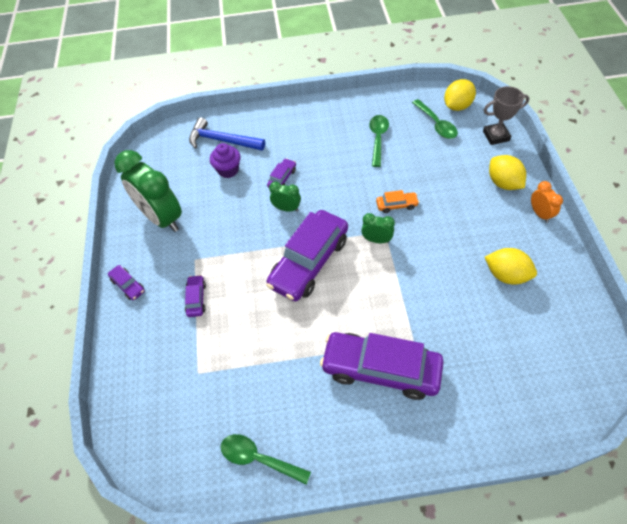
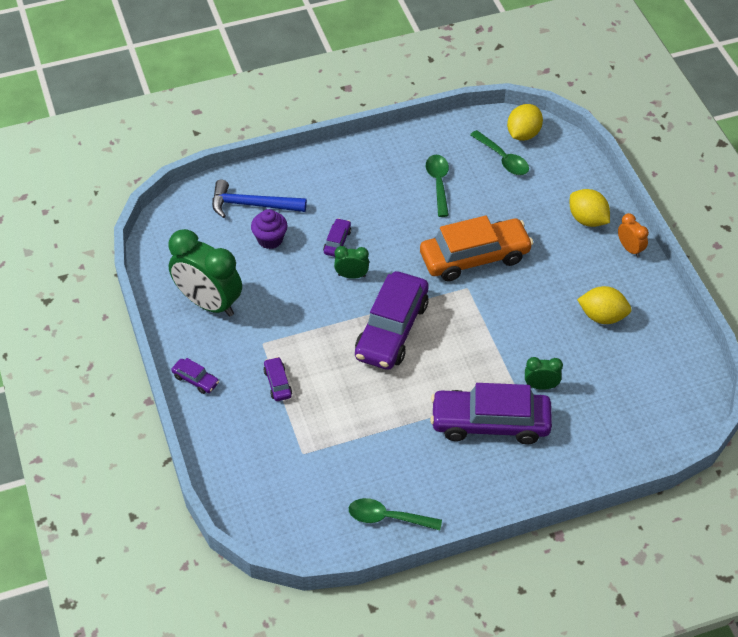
camera: 15 degrees left, 5 degrees down
green clock [361,213,395,243] -> green clock moved to [525,357,563,390]
orange car [376,190,419,213] -> orange car [420,216,533,281], size x2.36
grey trophy [483,86,529,145] -> none

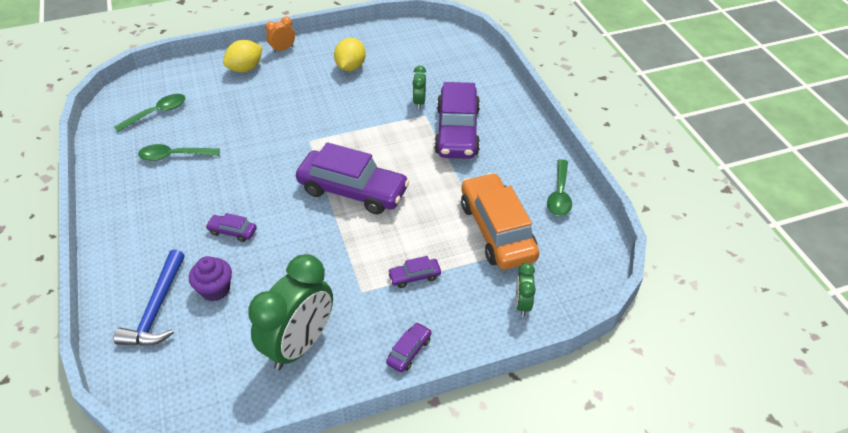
camera: 90 degrees left, 5 degrees down
green clock [334,246,369,279] -> green clock moved to [516,263,536,316]
orange car [420,216,533,281] -> orange car moved to [461,173,539,270]
yellow lemon [507,104,543,141] -> none

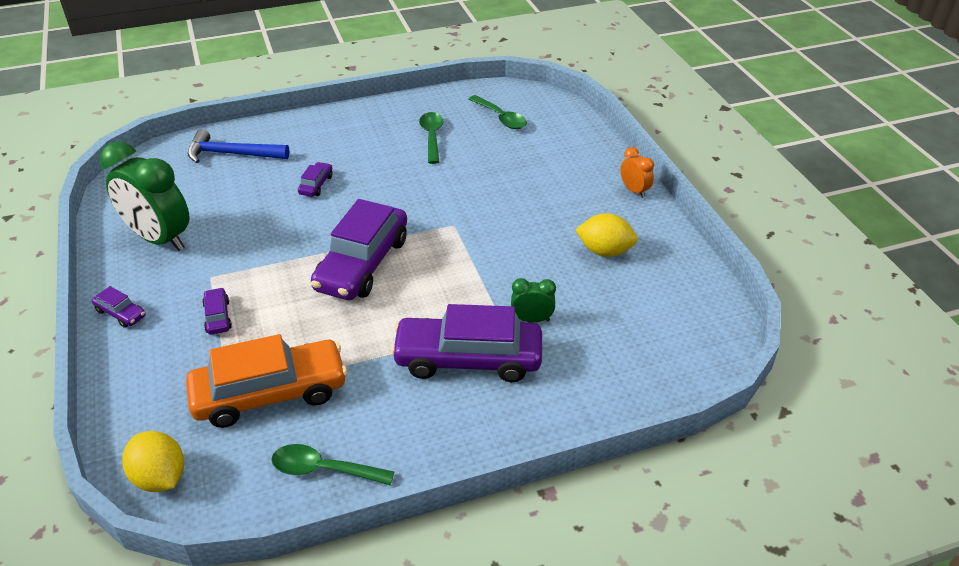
camera: 90 degrees right, 5 degrees down
purple cupcake [189,256,232,301] -> none
yellow lemon [223,40,262,72] -> yellow lemon moved to [122,431,184,492]
green clock [516,263,536,316] -> none

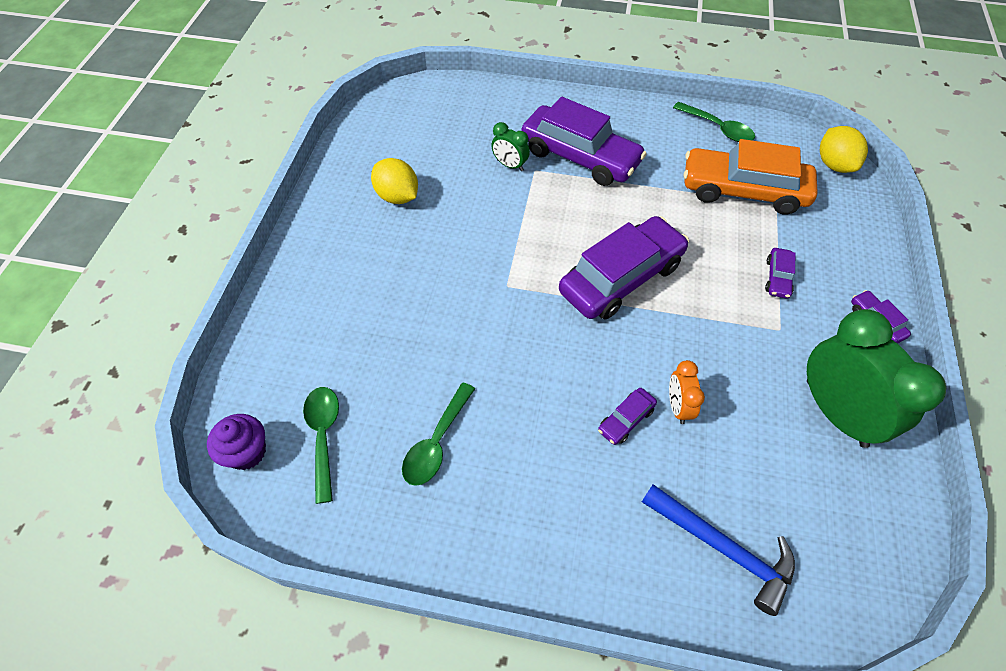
camera: 150 degrees left, 15 degrees up
orange clock [620,147,654,198] -> orange clock moved to [669,360,705,424]
none -> purple cupcake [207,414,266,470]

